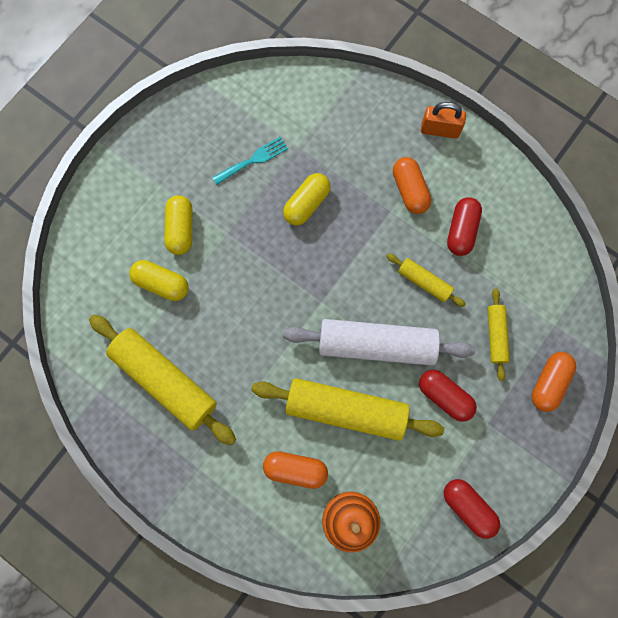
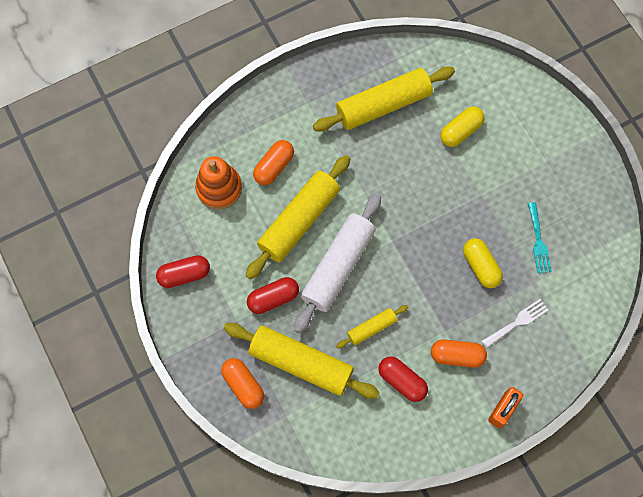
camera: 115 degrees right, 5 degrees down
yellow capsule [164,195,192,255] -> none
yellow rolling pin [488,288,510,381] -> yellow rolling pin [224,323,380,399], size x2.01
none -> white fork [482,299,548,348]

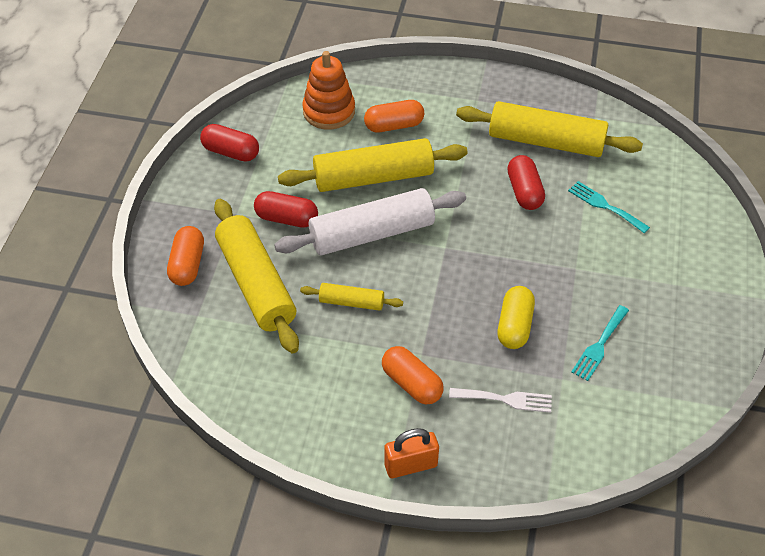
camera: 40 degrees right, 20 degrees down
red capsule [378,356,428,402] -> red capsule moved to [507,155,545,210]
yellow capsule [440,106,485,147] -> turquoise fork [568,181,650,233]

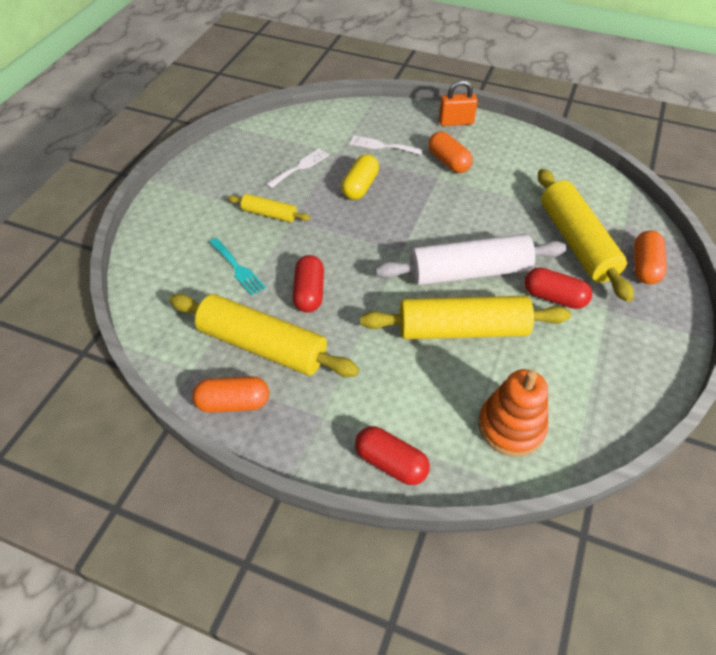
camera: 170 degrees left, 0 degrees up
red capsule [200,124,259,162] -> red capsule moved to [355,426,430,485]
yellow rolling pin [300,283,403,311] -> yellow rolling pin moved to [228,194,310,222]
orange capsule [364,100,424,132] -> orange capsule moved to [192,376,269,413]
turquoise fork [571,305,629,381] -> white fork [266,148,329,188]

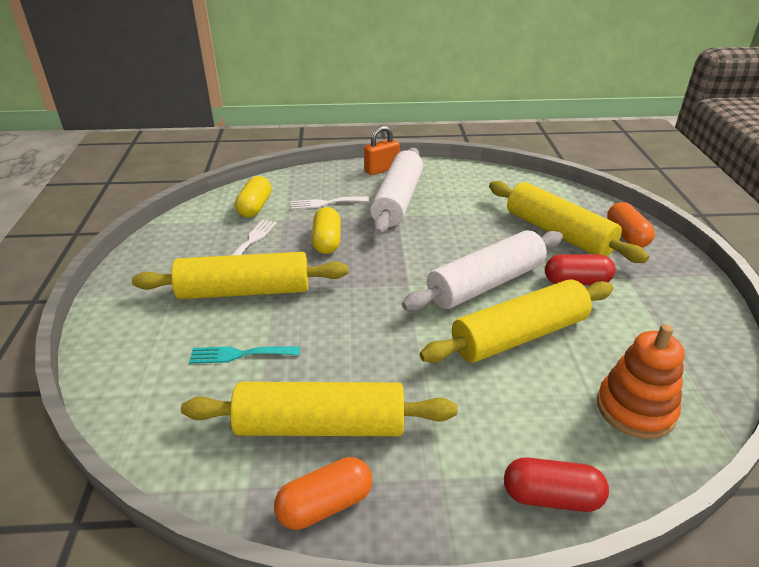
camera: 25 degrees left, 15 degrees down
turquoise fork [209,238,266,296] -> turquoise fork turned 150 degrees clockwise [189,346,300,364]
yellow rolling pin [228,194,310,222] -> yellow rolling pin [132,252,348,299], size x2.01
red capsule [293,255,324,313] -> none
orange capsule [428,131,473,173] -> white rolling pin [370,148,423,235]
none -> yellow capsule [235,176,271,218]

